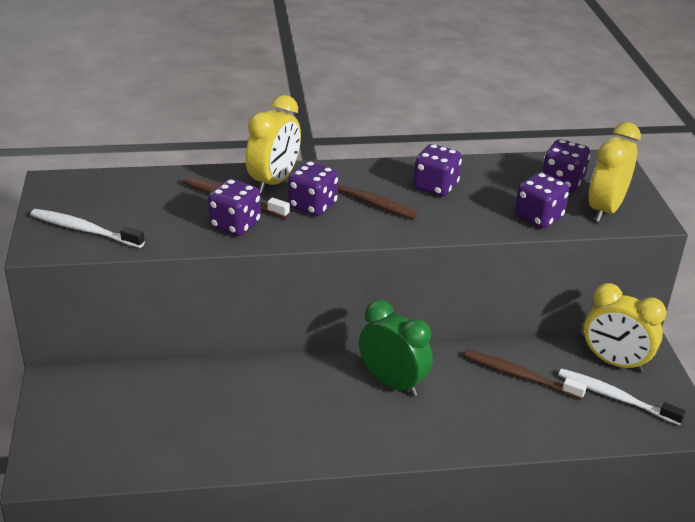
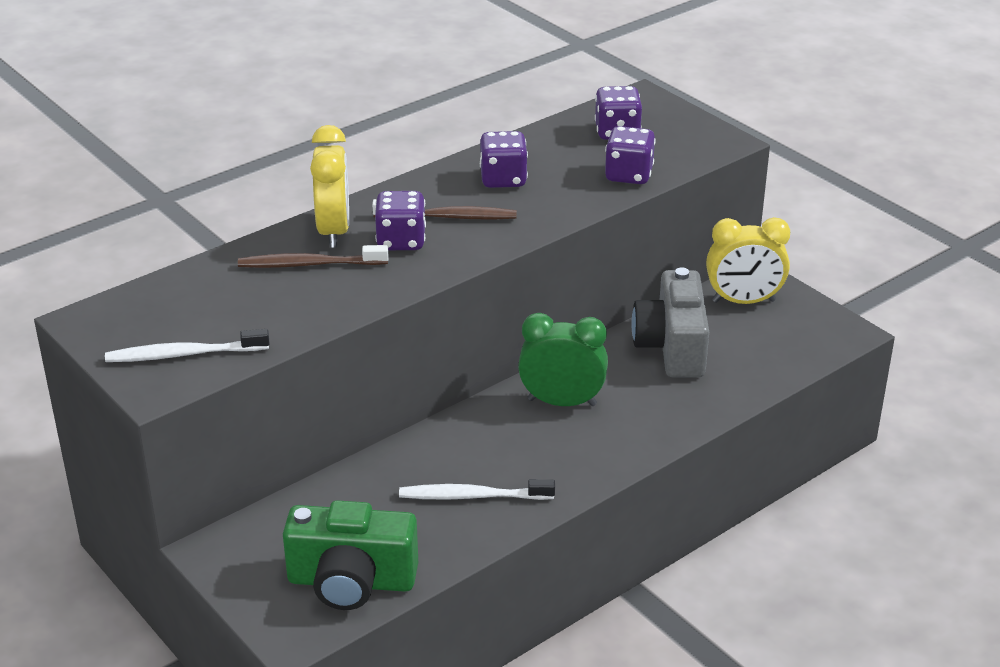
camera: 30 degrees left, 0 degrees up
purple dice [208,179,261,236] -> none
brown toothbrush [464,350,587,400] -> grey camera [631,267,709,378]
white toothbrush [558,369,686,426] -> white toothbrush moved to [399,479,555,500]
yellow clock [589,122,641,222] -> none
none -> green camera [283,500,418,610]

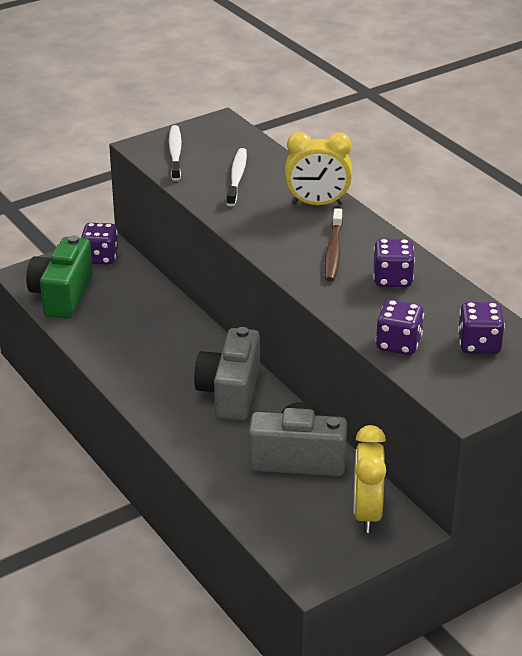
camera: 95 degrees right, 0 degrees up
brown toothbrush [238,245,389,268] -> none
purple dice [375,191,426,250] -> purple dice moved to [81,223,118,265]
white toothbrush [399,479,555,500] -> white toothbrush moved to [226,148,247,206]
green clock [518,313,608,406] -> grey camera [194,327,260,421]

